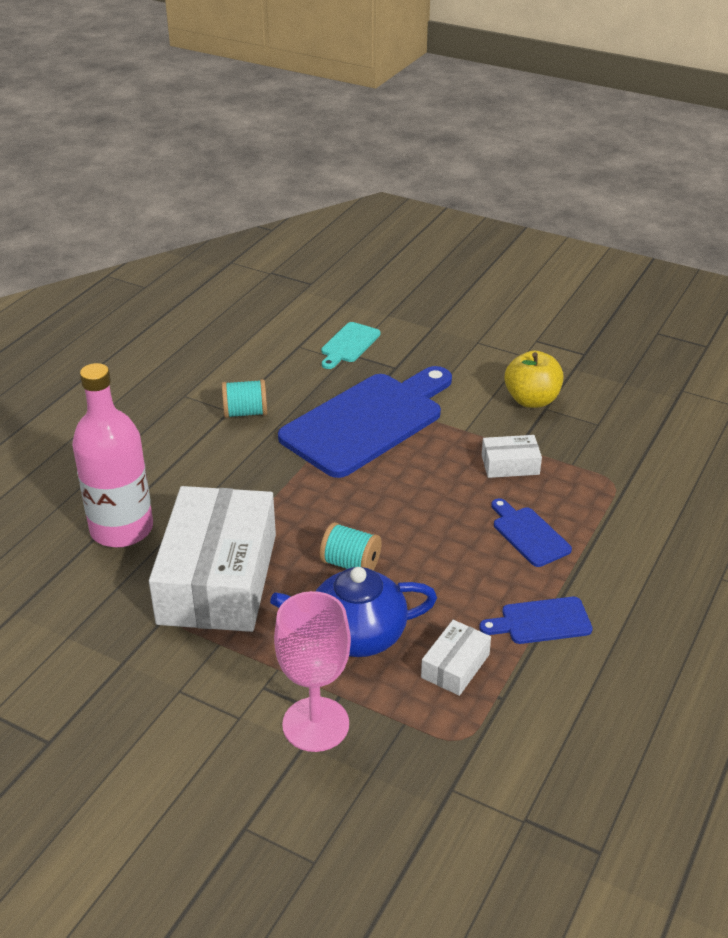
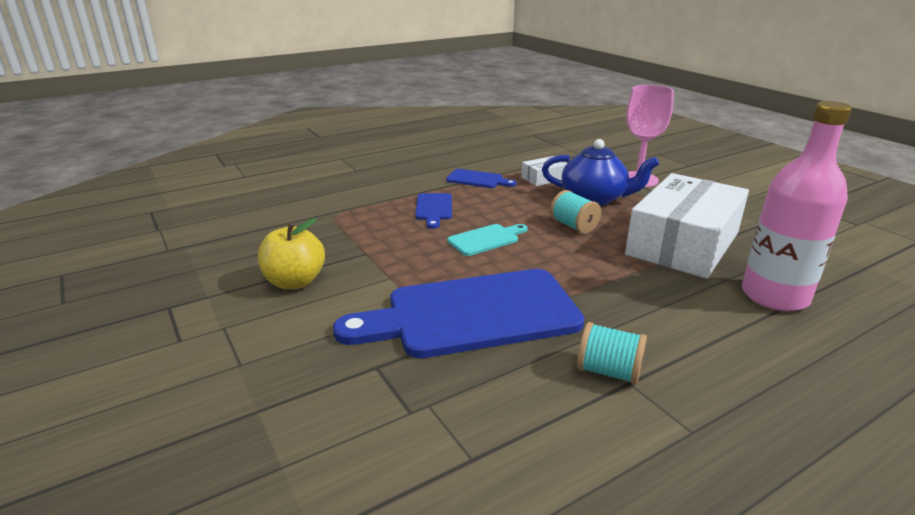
camera: 150 degrees left, 10 degrees down
turquoise cutting board [321,322,381,369] -> turquoise cutting board moved to [447,224,527,256]
white box [482,435,542,478] -> none

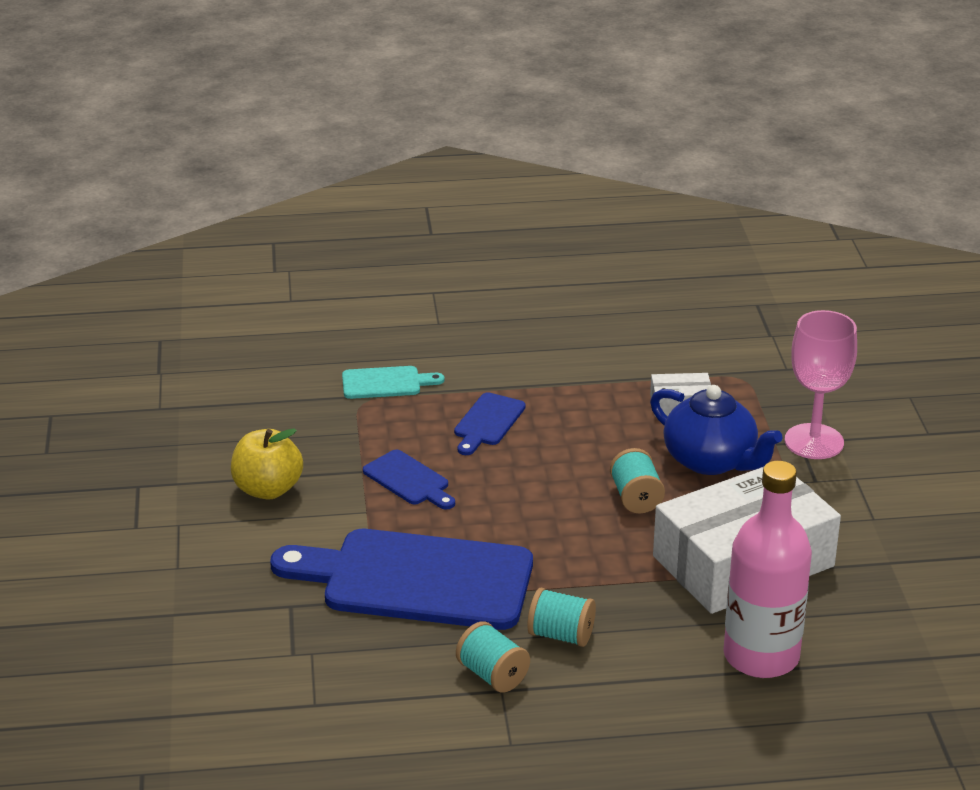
camera: 25 degrees right, 5 degrees up
blue cutting board [446,169,517,188] -> blue cutting board moved to [363,450,455,509]
turquoise cutting board [447,224,527,256] -> turquoise cutting board moved to [342,366,445,399]
none -> turquoise spool [527,588,596,647]

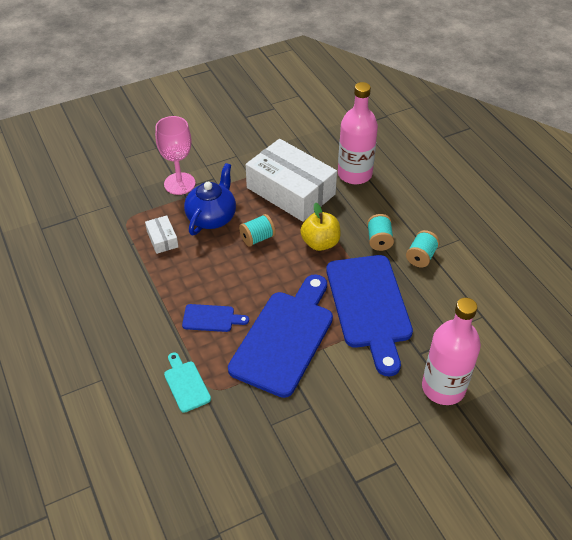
camera: 110 degrees left, 15 degrees up
yellow apple [231,429,303,499] -> yellow apple moved to [300,202,341,251]
blue cutting board [363,450,455,509] -> blue cutting board [228,274,333,398], size x2.24
none -> pink bottle [422,298,481,405]

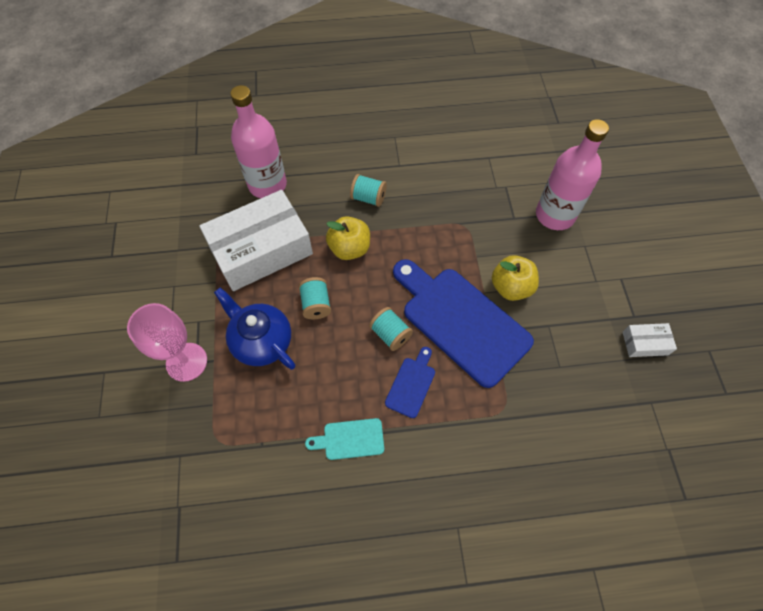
camera: 70 degrees left, 15 degrees up
white box [145,215,178,254] -> white box moved to [623,323,677,357]
turquoise cutting board [164,352,211,413] -> turquoise cutting board moved to [305,418,384,460]
blue cutting board [326,255,413,376] -> none
turquoise spool [406,230,440,267] -> turquoise spool moved to [369,307,413,351]
none -> yellow apple [492,255,539,301]

